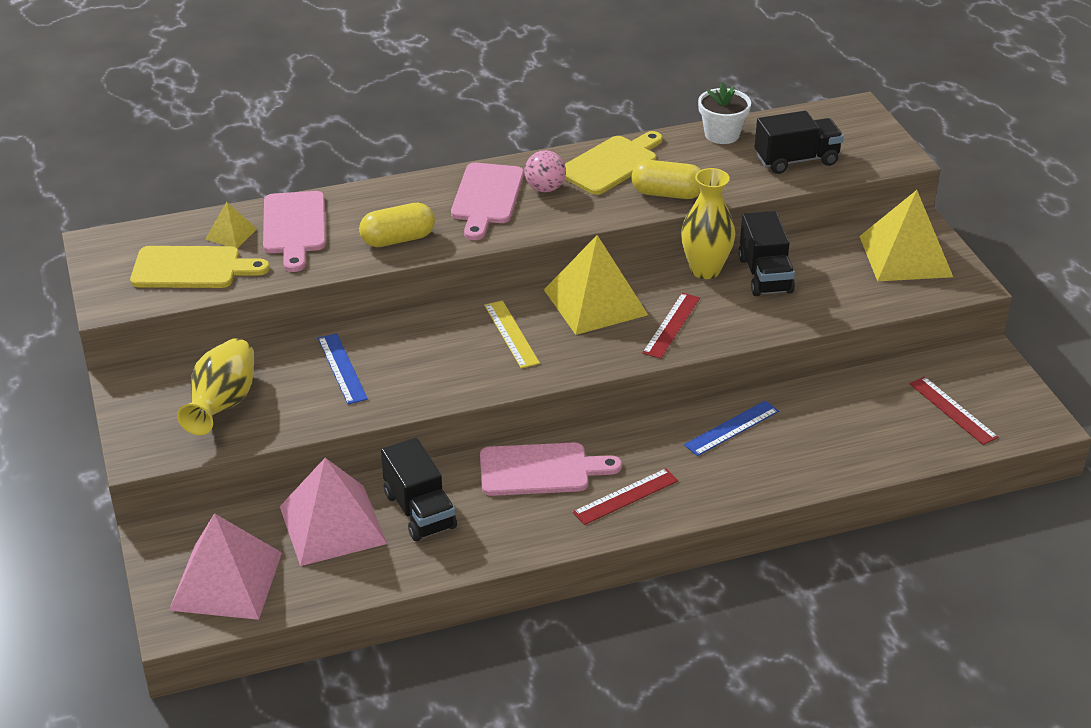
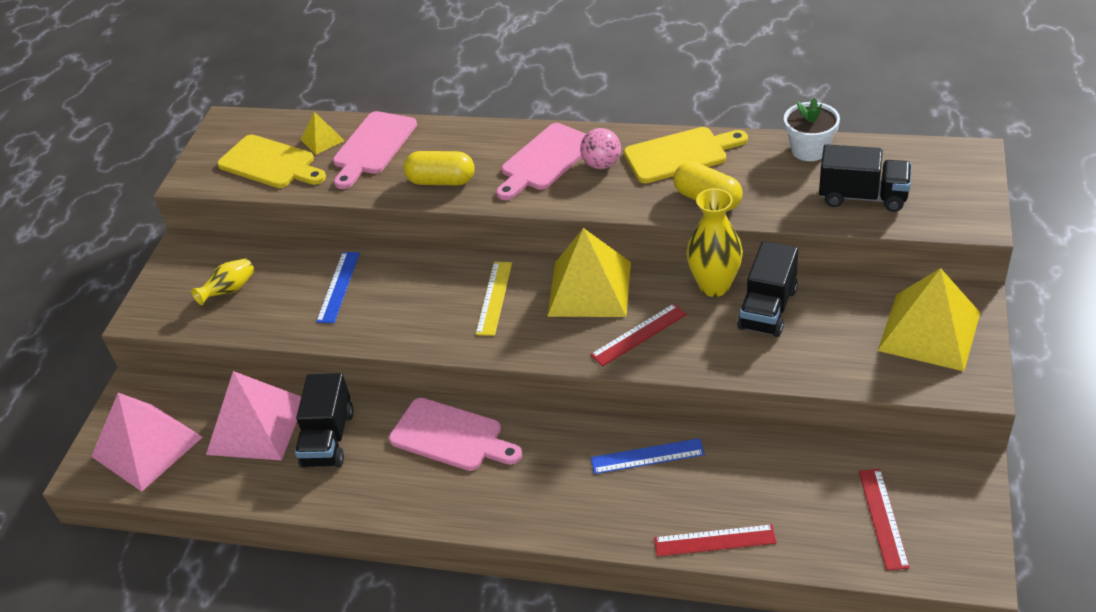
camera: 35 degrees right, 5 degrees up
yellow vase [177,338,255,435] -> yellow vase [191,258,254,305], size x0.59
red ruler [573,468,678,525] -> red ruler moved to [654,524,777,557]

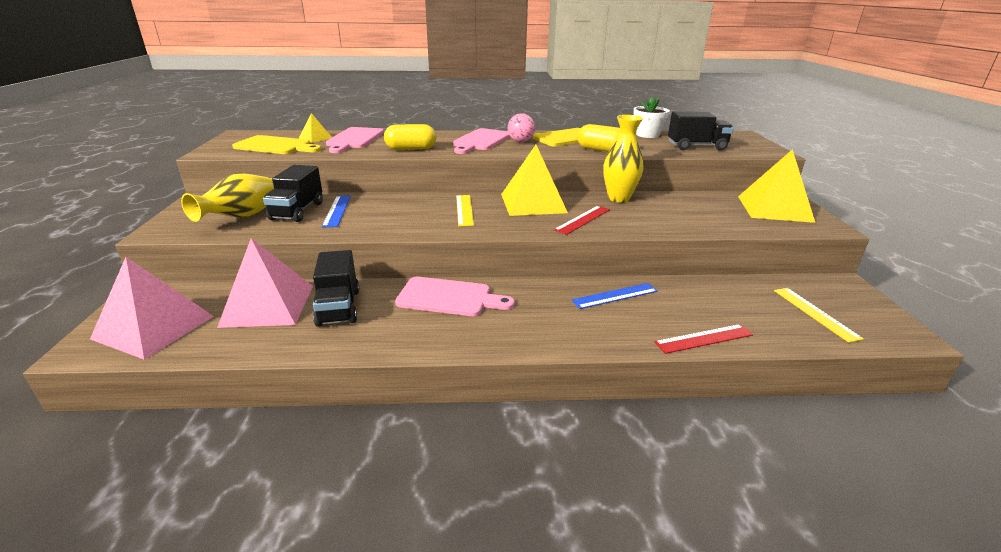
camera: 20 degrees left, 15 degrees down
yellow vase [191,258,254,305] -> yellow vase [181,174,274,222], size x1.70
black truck [737,241,798,337] -> black truck moved to [263,165,323,222]
red ruler [859,469,910,571] -> yellow ruler [774,288,864,343]

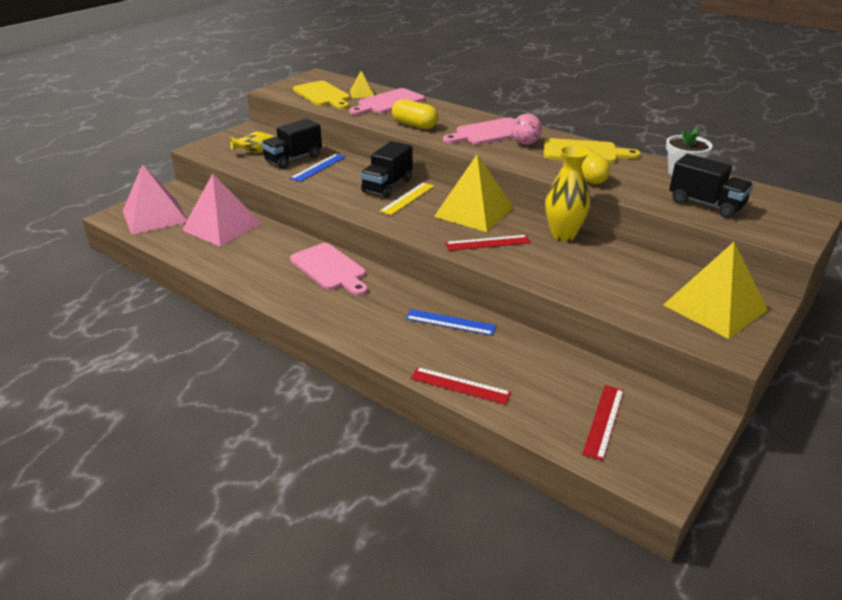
camera: 40 degrees right, 5 degrees up
yellow vase [181,174,274,222] -> yellow vase [230,132,275,153], size x0.59
black truck [313,250,359,327] -> black truck moved to [360,141,413,198]
yellow ruler [774,288,864,343] -> red ruler [582,385,624,461]

